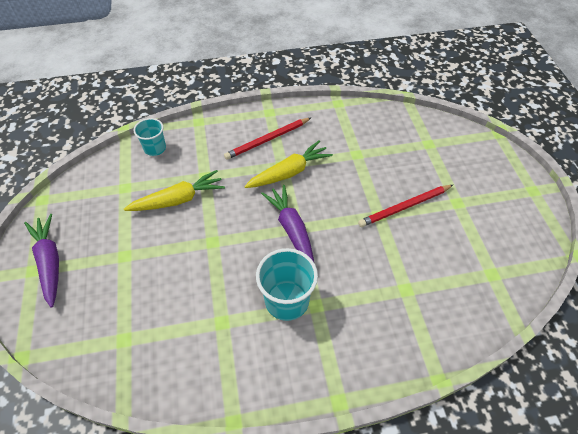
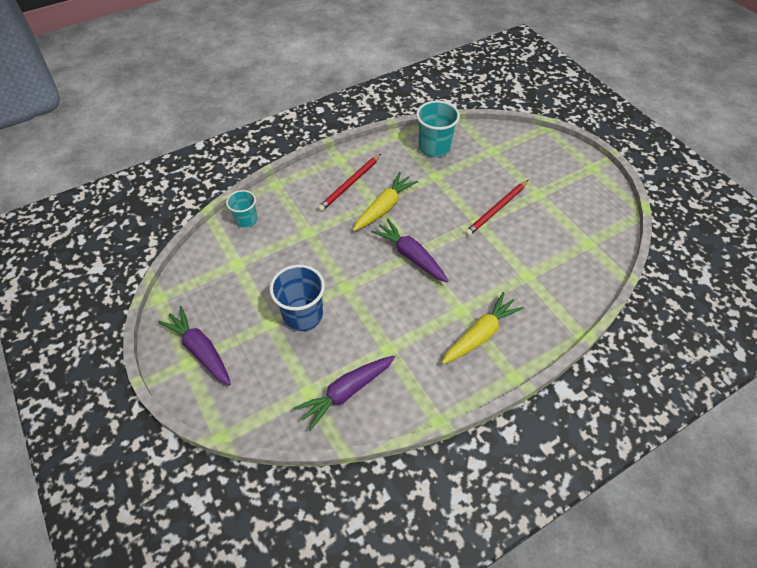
camera: 20 degrees left, 0 degrees up
yellow carrot [124,170,225,211] -> yellow carrot moved to [442,292,524,364]
turquoise cup [256,248,318,321] -> turquoise cup moved to [416,101,460,157]
none -> blue cup [270,265,325,331]
none -> purple carrot [293,356,395,431]

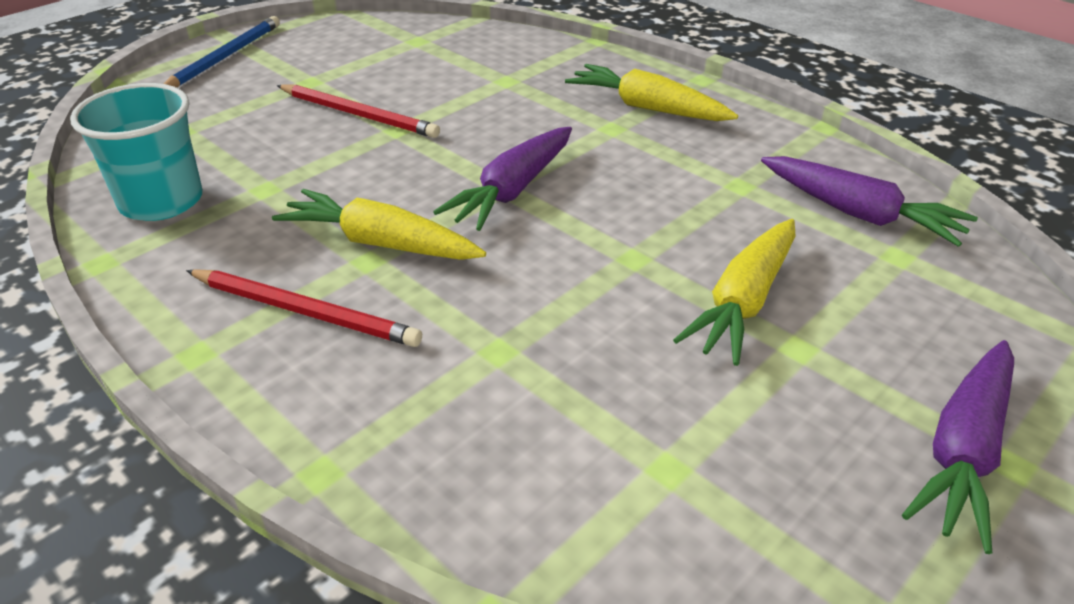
camera: 105 degrees left, 15 degrees down
turquoise cup [226,190,258,228] -> none
blue cup [270,265,325,331] -> yellow carrot [673,219,796,366]
none -> blue pencil [164,16,280,87]

